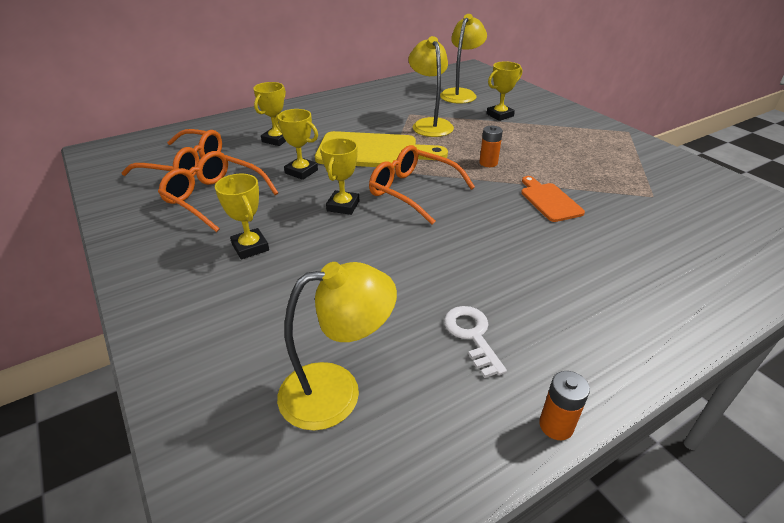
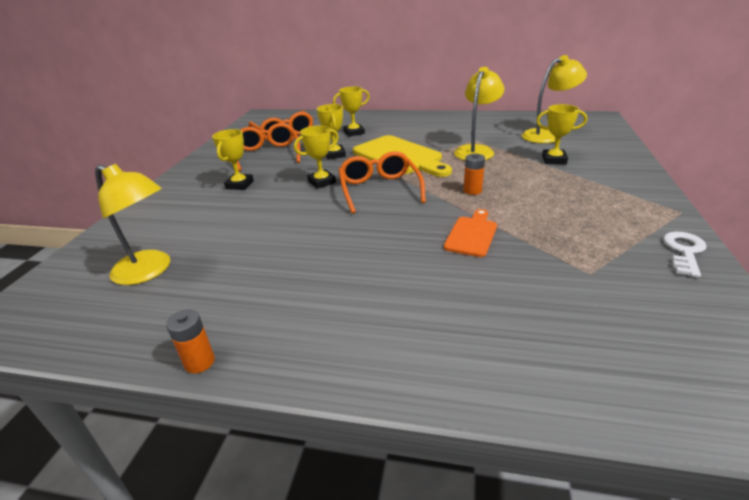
camera: 45 degrees right, 5 degrees down
white key [444,306,507,378] -> white key moved to [663,232,707,278]

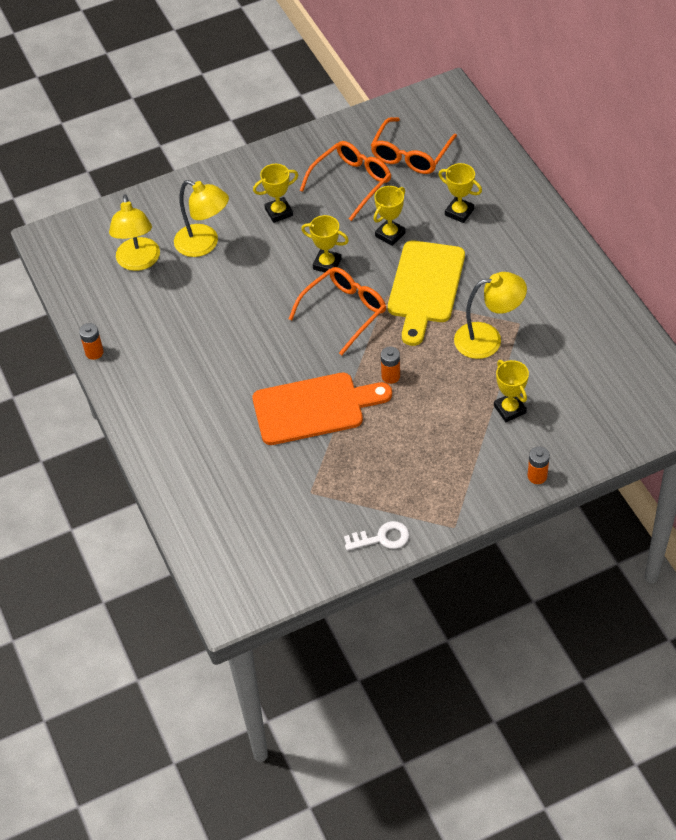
camera: 55 degrees right, 20 degrees up
orange cutting board [444,209,497,257] -> orange cutting board [253,373,392,445], size x1.85
yellow lamp [522,55,587,143] -> yellow lamp moved to [174,180,229,257]
none -> orange battery [527,446,550,484]

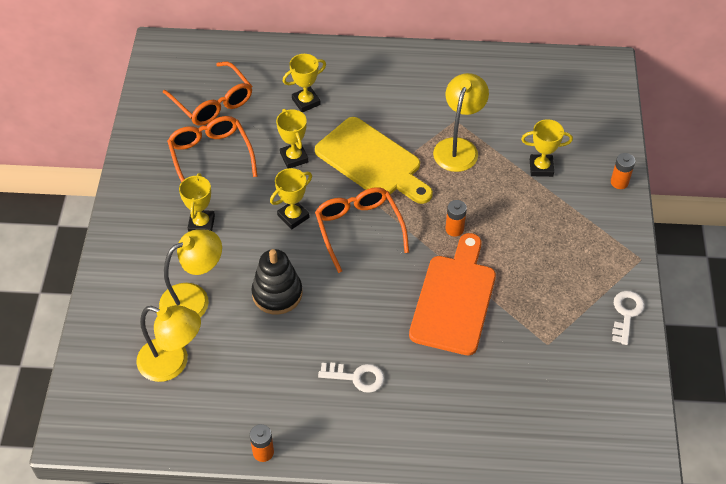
camera: 65 degrees left, 0 degrees up
none -> black stacking toy [251,249,303,315]
none -> white key [318,363,385,393]

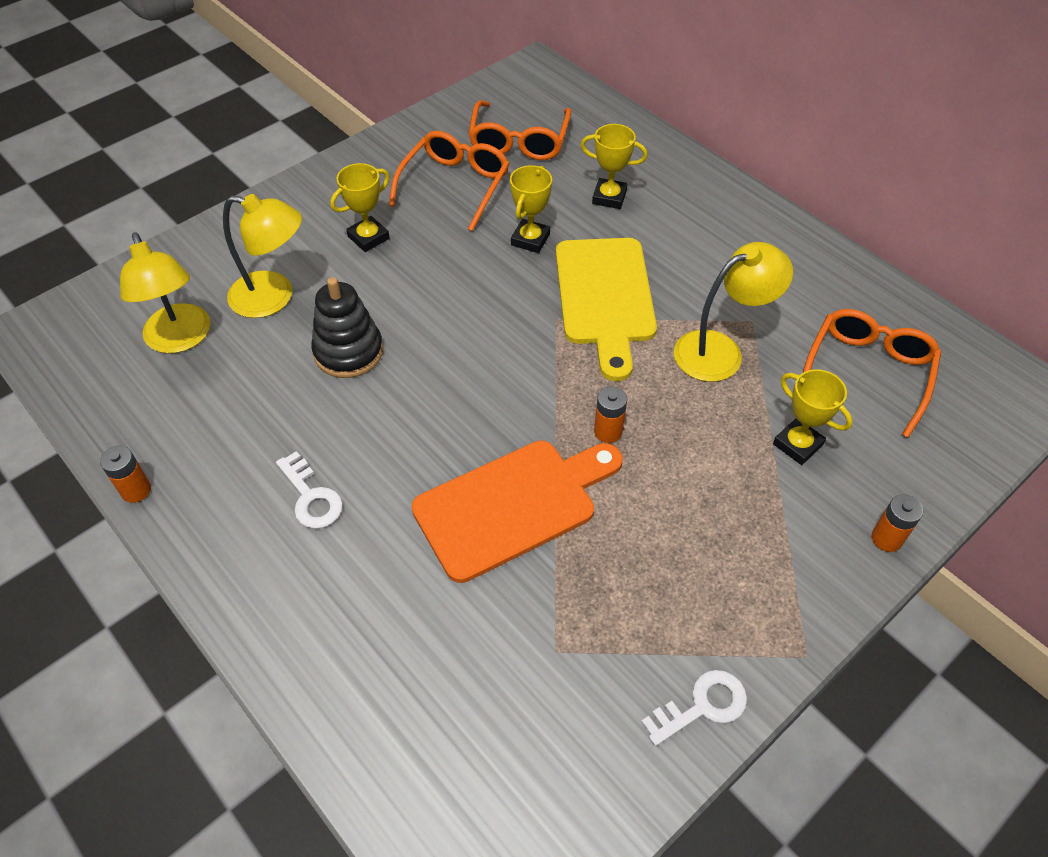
camera: 45 degrees right, 0 degrees up
yellow trophy [270,168,312,229] -> none
orange glasses [315,187,409,273] -> orange glasses moved to [803,309,941,438]

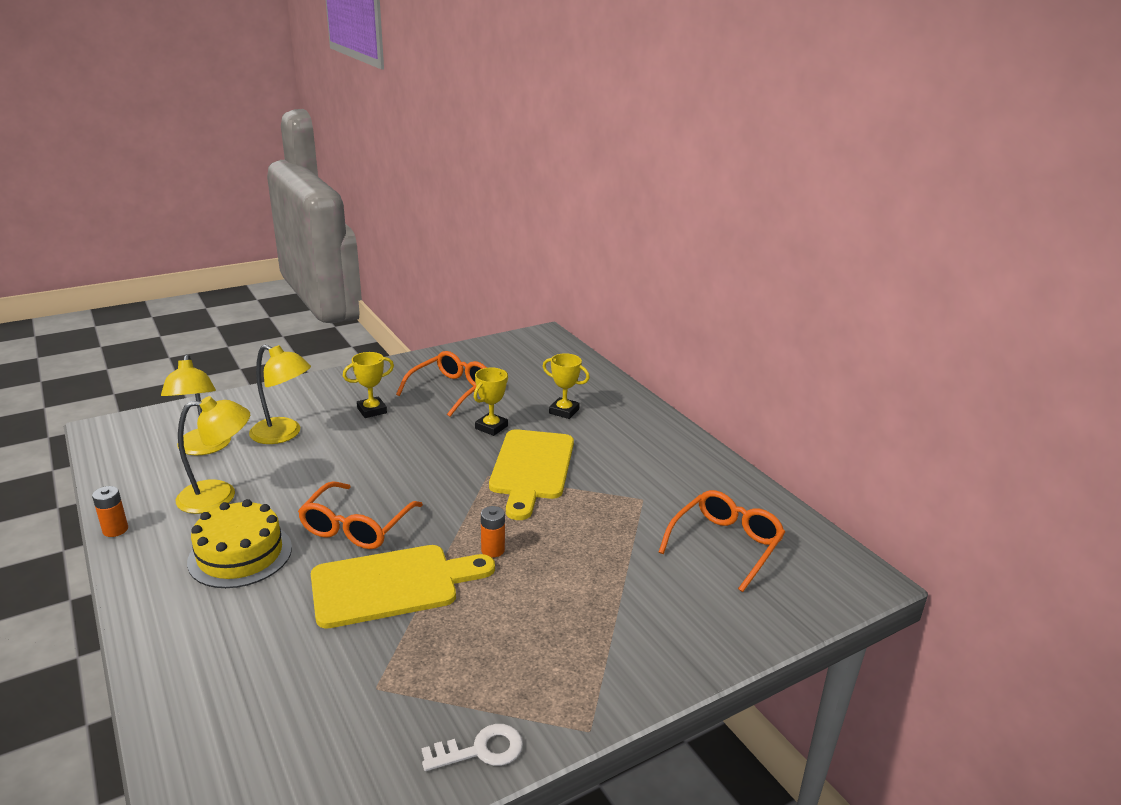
camera: 10 degrees right, 25 degrees down
white key [276,451,343,529] -> yellow cake [187,499,292,588]
black stacking toy [311,277,383,378] -> none
orange cutting board [412,440,623,583] -> yellow cutting board [311,545,495,629]
orange glasses [468,100,571,160] -> orange glasses moved to [298,481,423,549]
yellow lamp [674,242,793,382] -> yellow lamp moved to [176,396,250,514]
yellow trophy [773,369,853,465] -> none
orange battery [872,494,923,552] -> none

